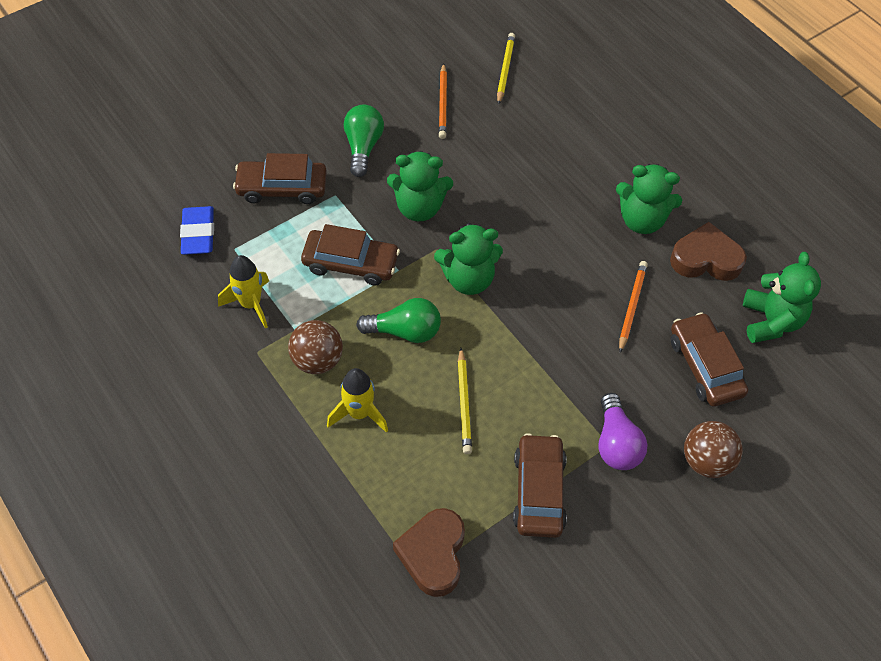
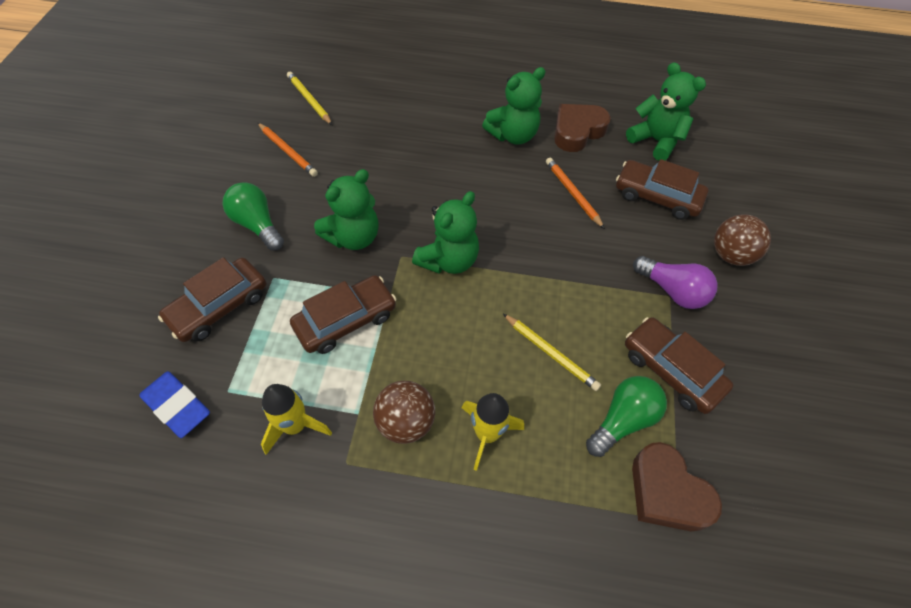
camera: 45 degrees left, 0 degrees up
green light bulb [356,298,441,343] -> green light bulb moved to [586,376,667,457]

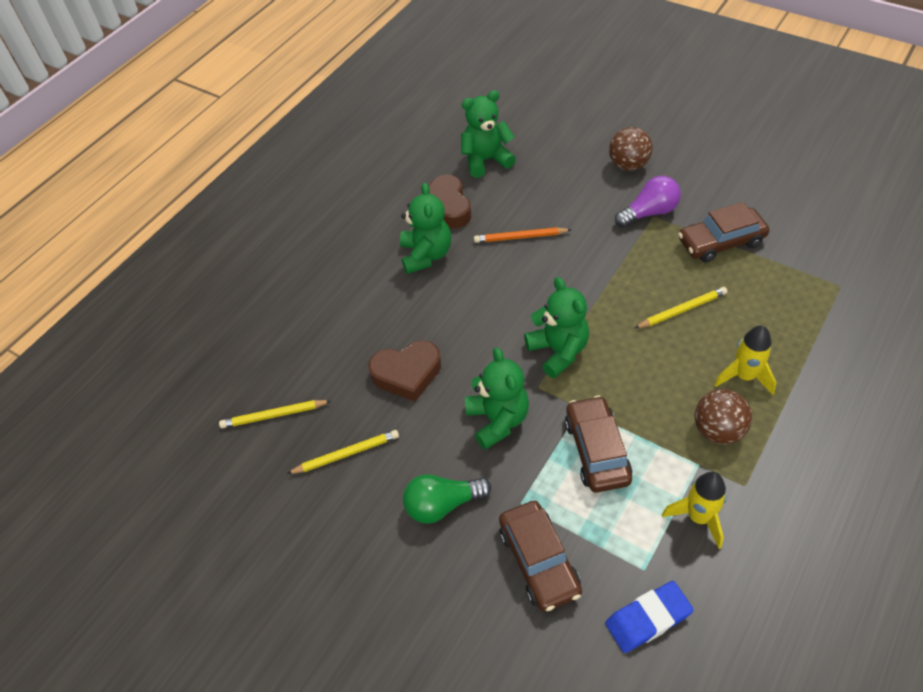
camera: 60 degrees left, 5 degrees down
orange pencil [258,123,318,177] -> yellow pencil [287,430,399,474]
green light bulb [586,376,667,457] -> none
brown car [616,159,709,220] -> none
brown heart [632,442,722,531] -> brown heart moved to [369,340,441,402]

